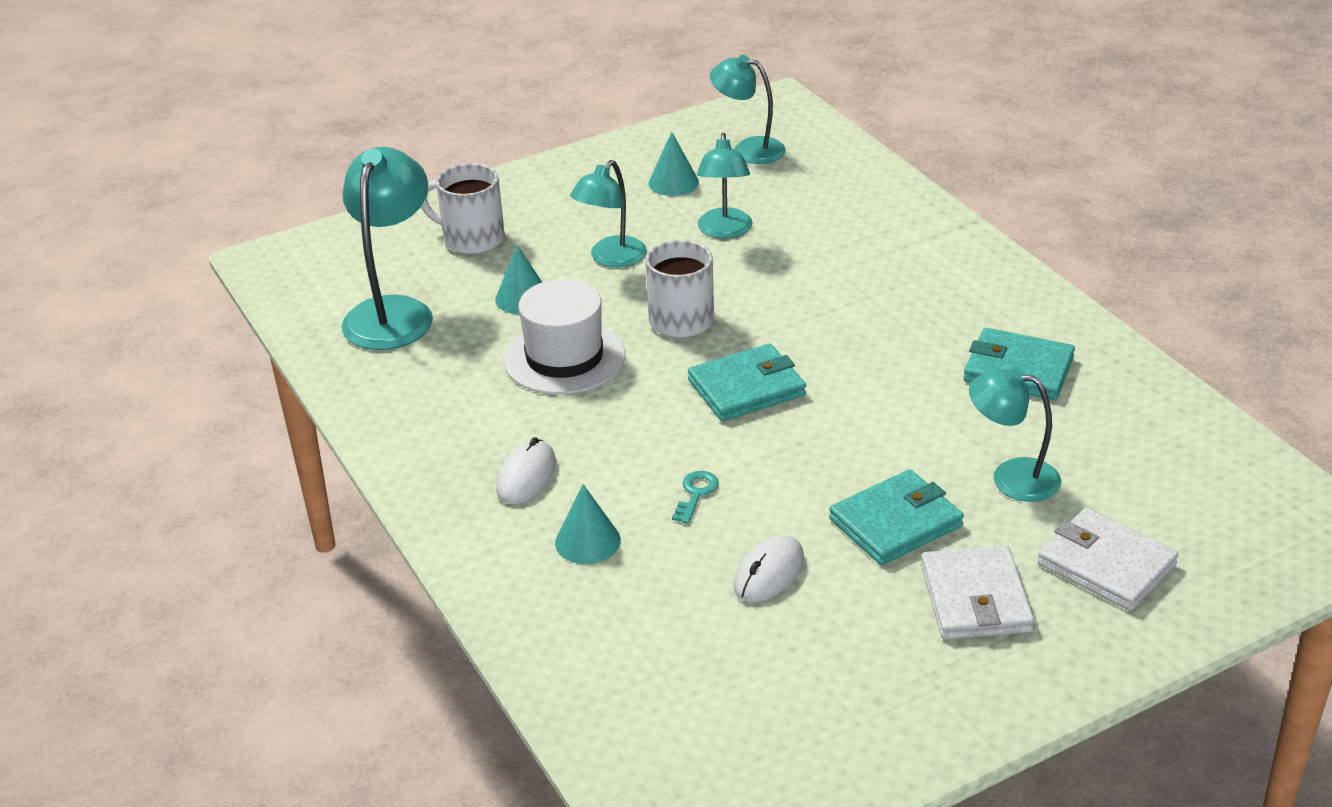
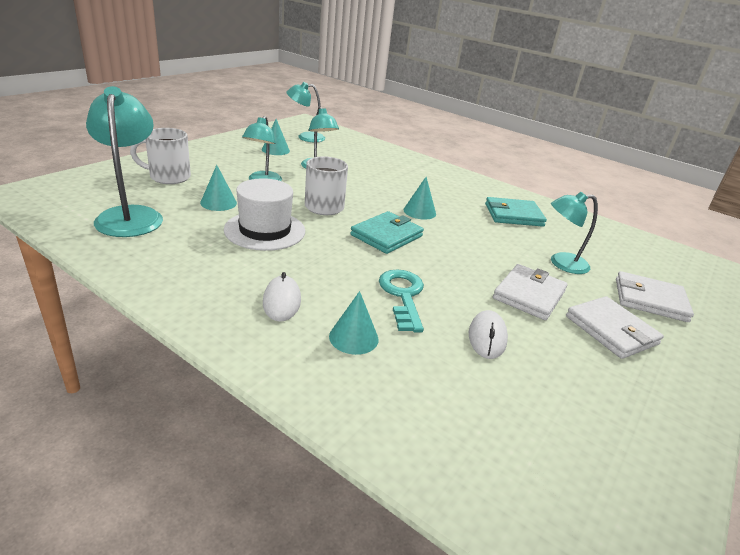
camera: 30 degrees left, 5 degrees down
turquoise key [672,471,719,524] -> turquoise key [379,270,424,333], size x1.86
turquoise wallet [829,469,964,565] -> white wallet [493,264,568,320]
none -> turquoise cone [403,177,436,220]

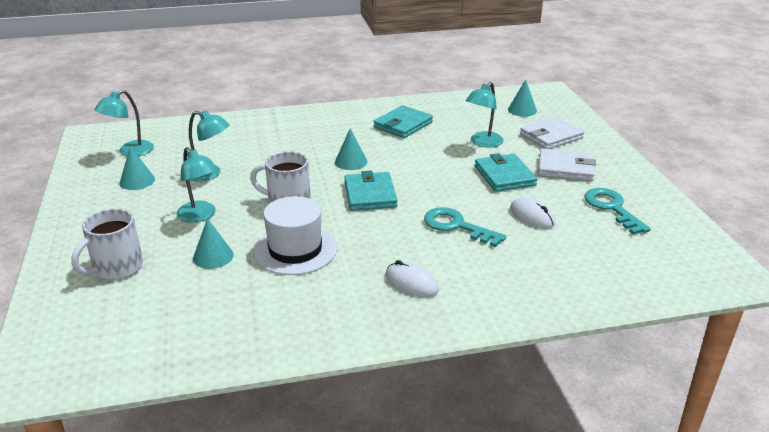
camera: 45 degrees left, 0 degrees up
turquoise lamp [86,86,163,237] -> none
turquoise cone [329,291,379,355] -> turquoise cone moved to [508,80,537,117]
white wallet [493,264,568,320] -> turquoise wallet [475,153,537,192]
none -> turquoise key [584,188,651,235]

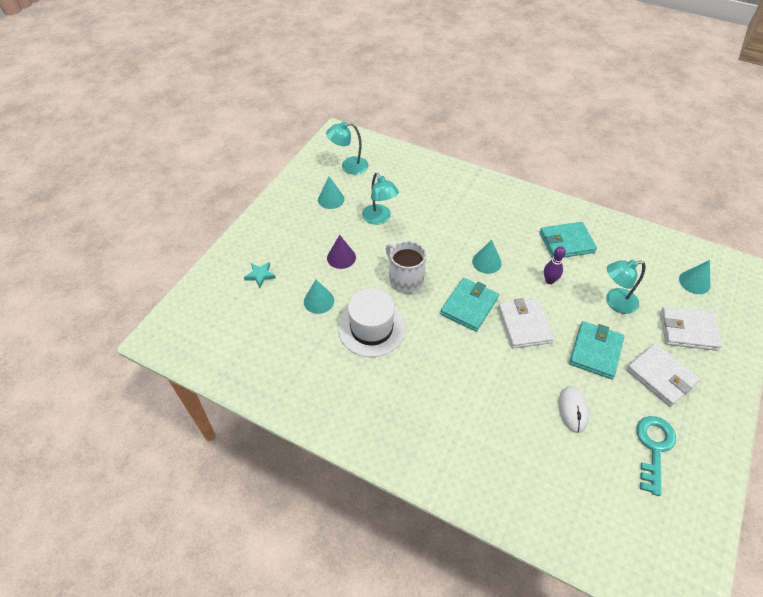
camera: 40 degrees right, 20 degrees up
white mug [71,208,143,280] -> turquoise star [244,262,276,288]
turquoise lamp [176,147,218,223] -> purple cone [327,235,356,269]
white mouse [385,260,439,297] -> none
turquoise key [424,207,506,247] -> none
none -> white wallet [498,298,554,348]
none -> purple bowling pin [544,246,566,284]

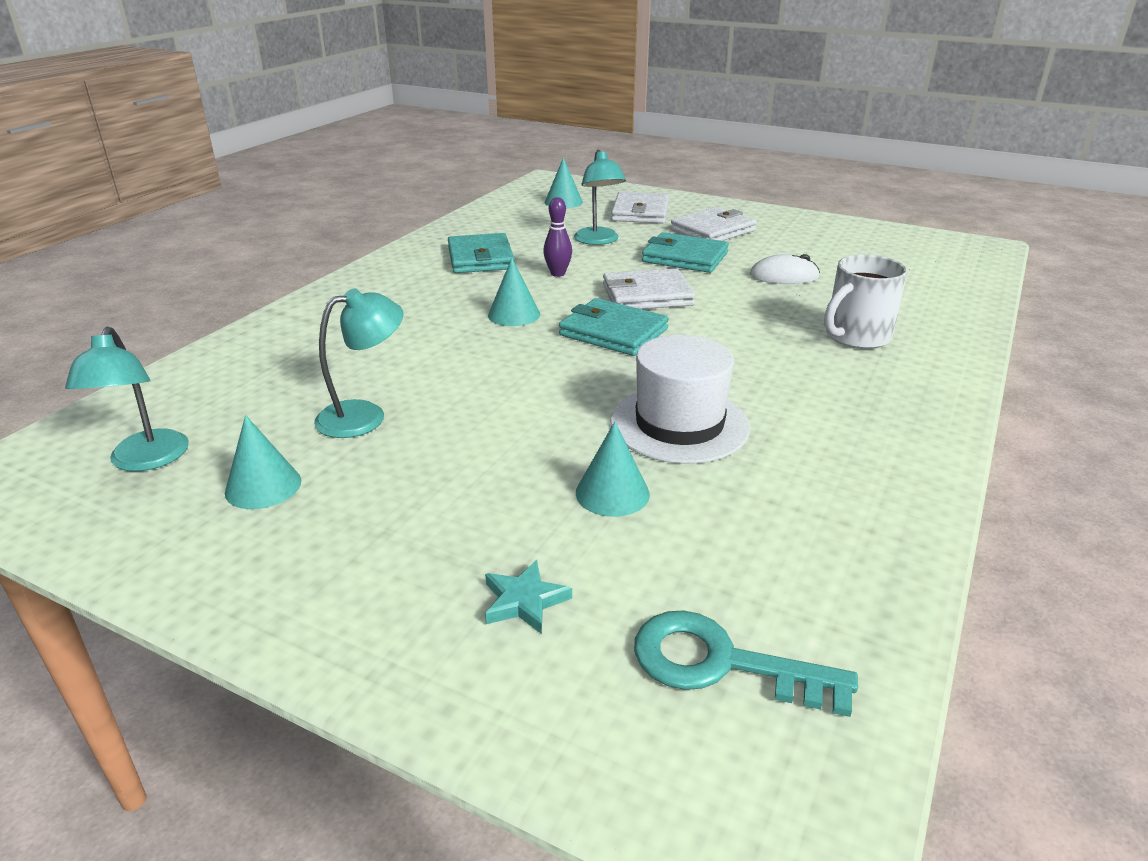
camera: 90 degrees left, 20 degrees down
purple cone [327,235,356,269] -> none
white mug [386,241,426,293] -> white mug moved to [824,254,908,349]
turquoise key [637,416,676,496] -> turquoise key moved to [634,610,858,717]

